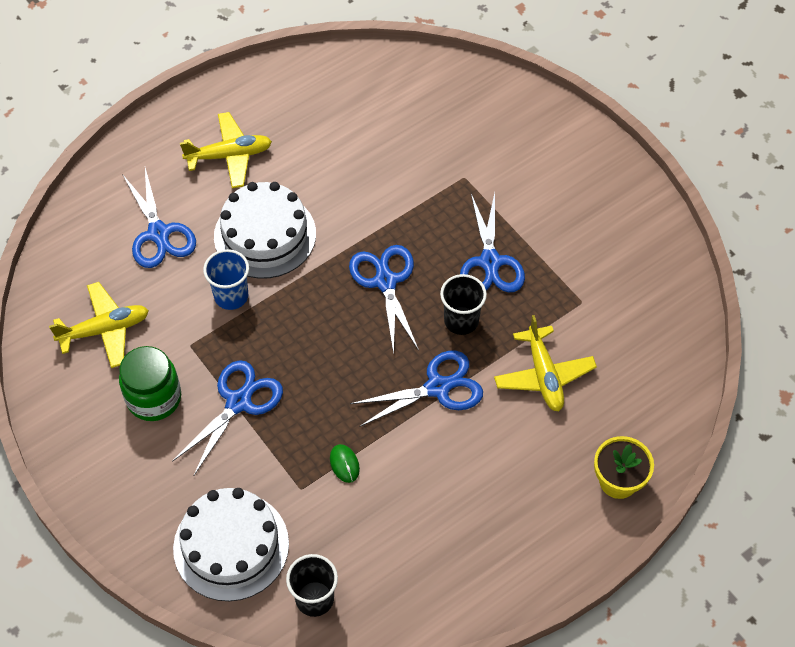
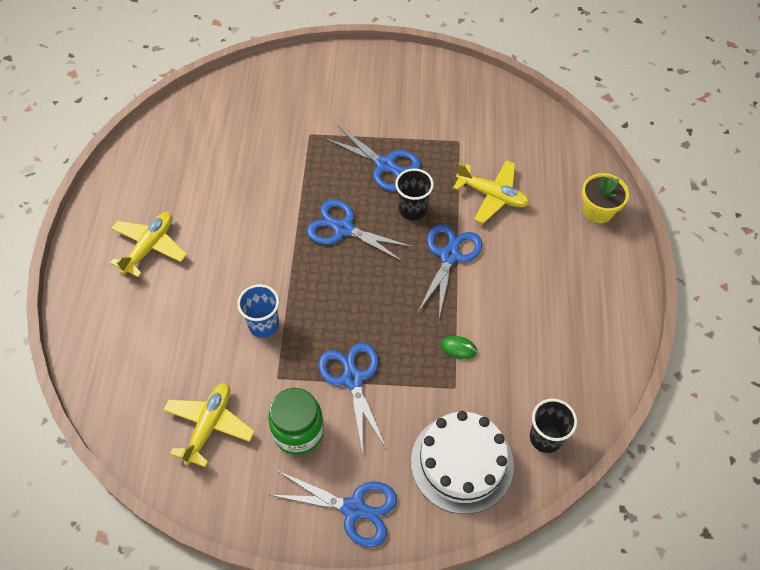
camera: 50 degrees left, 0 degrees up
blue scissors [122,168,196,268] -> blue scissors moved to [271,471,397,547]
white cake [214,182,316,279] -> none

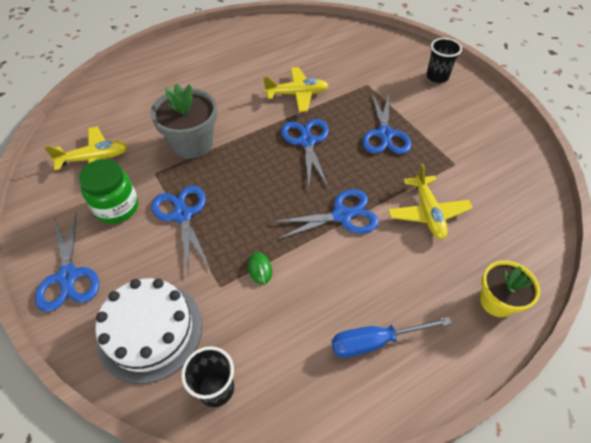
camera: 55 degrees right, 5 degrees down
yellow plane [110,212,187,278] -> yellow plane moved to [263,67,329,112]
blue cup [237,284,279,338] -> grey flower pot [150,84,217,159]
blue scissors [318,342,386,454] -> blue scissors turned 60 degrees counterclockwise [151,186,210,272]
black cup [395,169,434,220] -> black cup moved to [426,38,462,83]
none -> blue screwdriver [332,317,452,358]

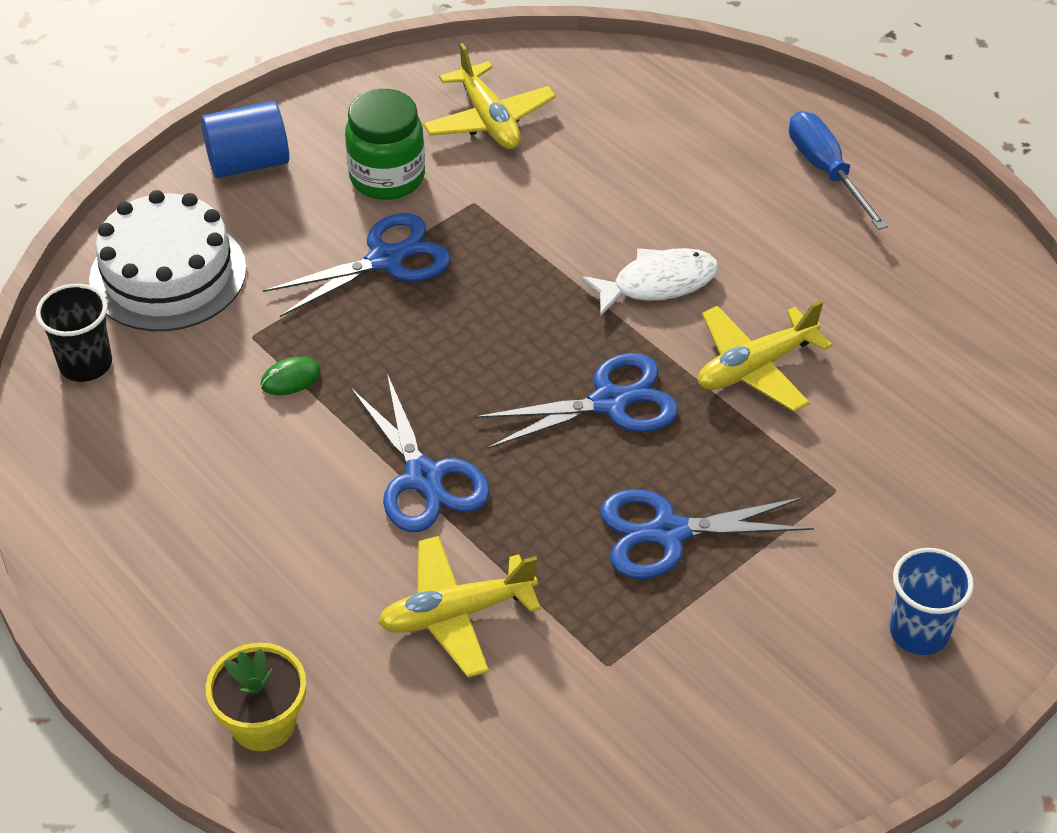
camera: 80 degrees right, 5 degrees down
blue scissors [35,213,99,312] -> blue cylinder [201,101,289,178]
grey flower pot [150,84,217,159] -> none
yellow plane [263,67,329,112] -> yellow plane turned 75 degrees clockwise [698,300,832,412]
blue screwdriver [332,317,452,358] -> blue screwdriver moved to [789,111,888,230]
black cup [426,38,462,83] -> blue cup [890,548,974,655]
none -> white fish [580,248,719,317]

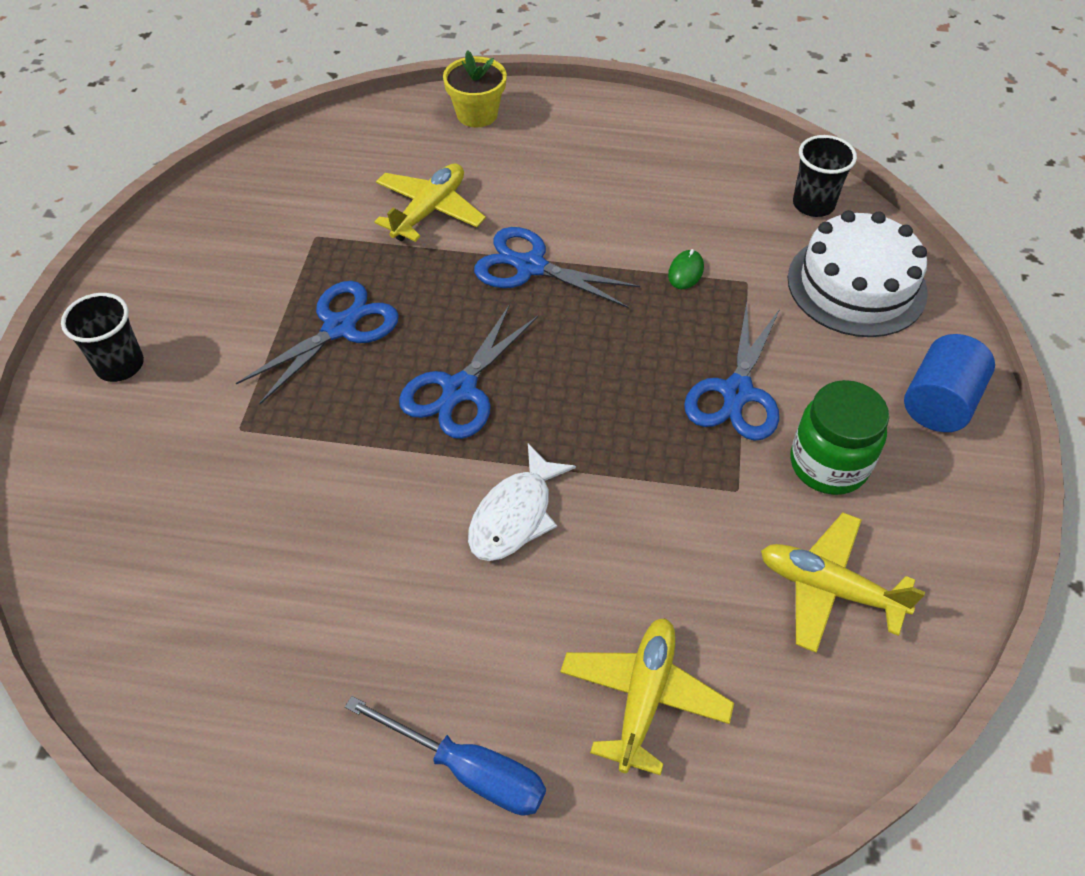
camera: 140 degrees right, 5 degrees up
yellow plane [698,300,832,412] -> yellow plane moved to [560,618,734,776]
blue cup [890,548,974,655] -> black cup [61,293,144,382]

